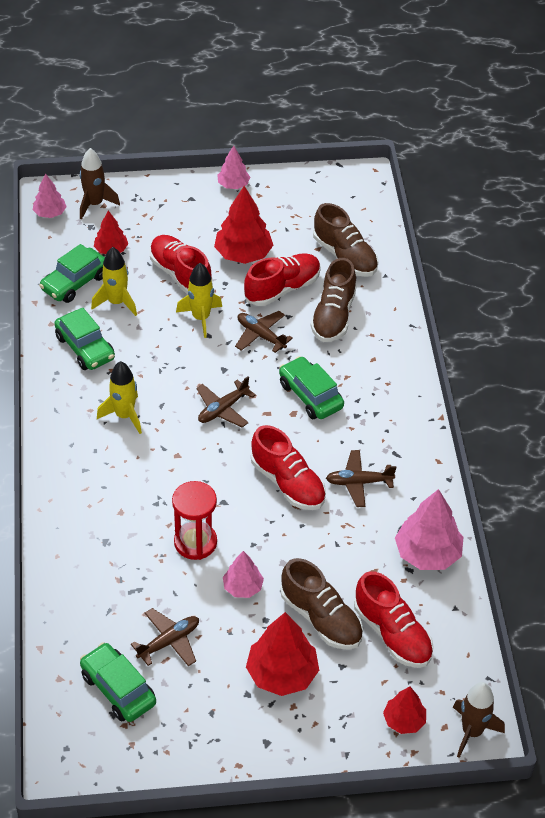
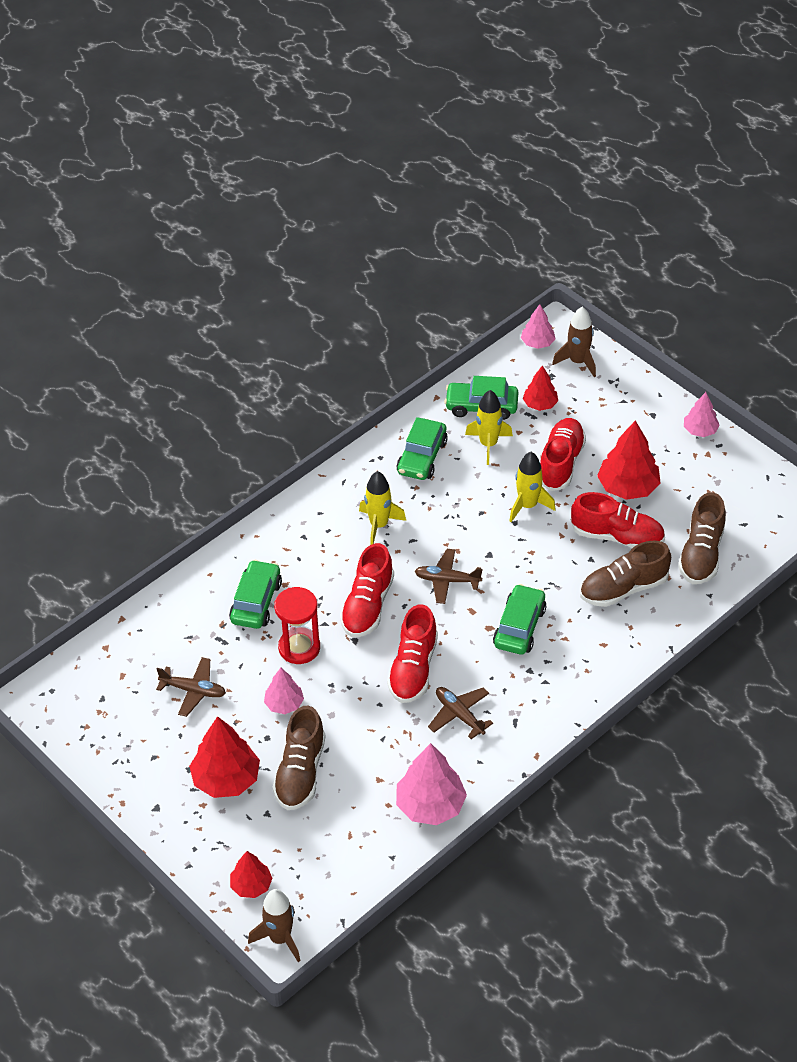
camera: 55 degrees right, 0 degrees up
green car [80,642,156,722] -> green car moved to [229,560,282,629]
brown plane [235,311,293,353] -> none
red shoe [354,571,434,668] -> red shoe moved to [340,543,394,637]

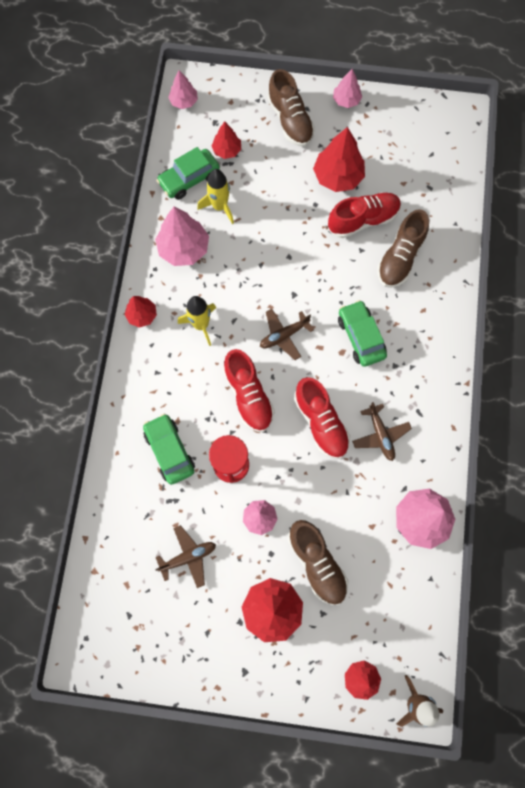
camera: 40 degrees left, 25 degrees up
green car [397,417,448,480] -> pink tree [155,207,209,266]
brown plane [428,687,493,739] -> brown plane turned 120 degrees counterclockwise [352,402,412,461]
yellow rocket [509,452,556,522] -> none
red shoe [540,418,586,491] -> none
brown rocket [552,307,596,377] -> none
brown shoe [678,492,726,584] -> brown shoe moved to [267,69,315,146]
none -> red tree [124,296,157,328]

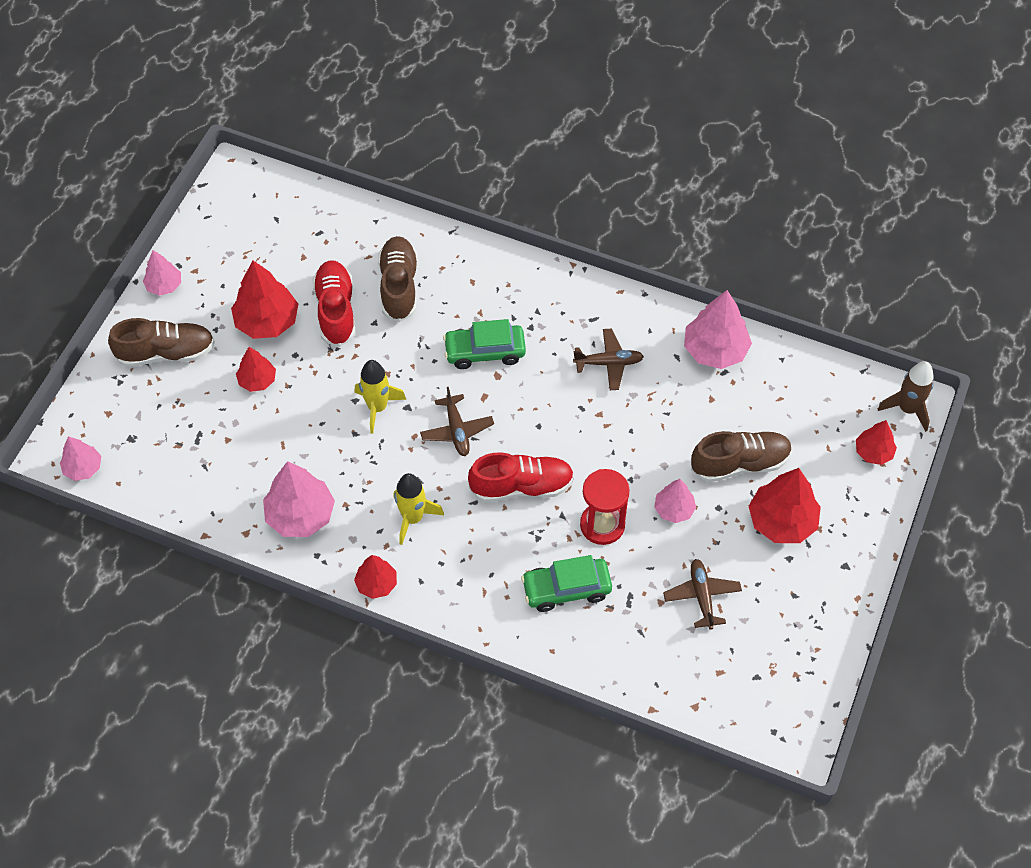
camera: 75 degrees left, 15 degrees down
green car [156,147,220,200] -> none
yellow rocket [197,169,234,224] -> yellow rocket moved to [355,360,406,434]
red tree [212,122,241,159] -> red tree moved to [236,347,276,392]
red shoe [294,377,350,459] -> none
brown shoe [377,209,429,288] -> brown shoe turned 135 degrees counterclockwise [378,236,418,322]

